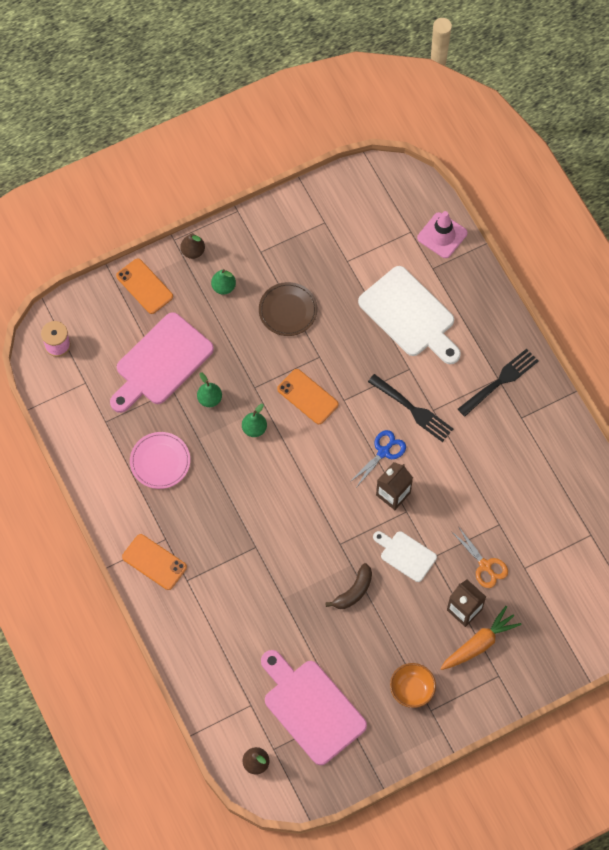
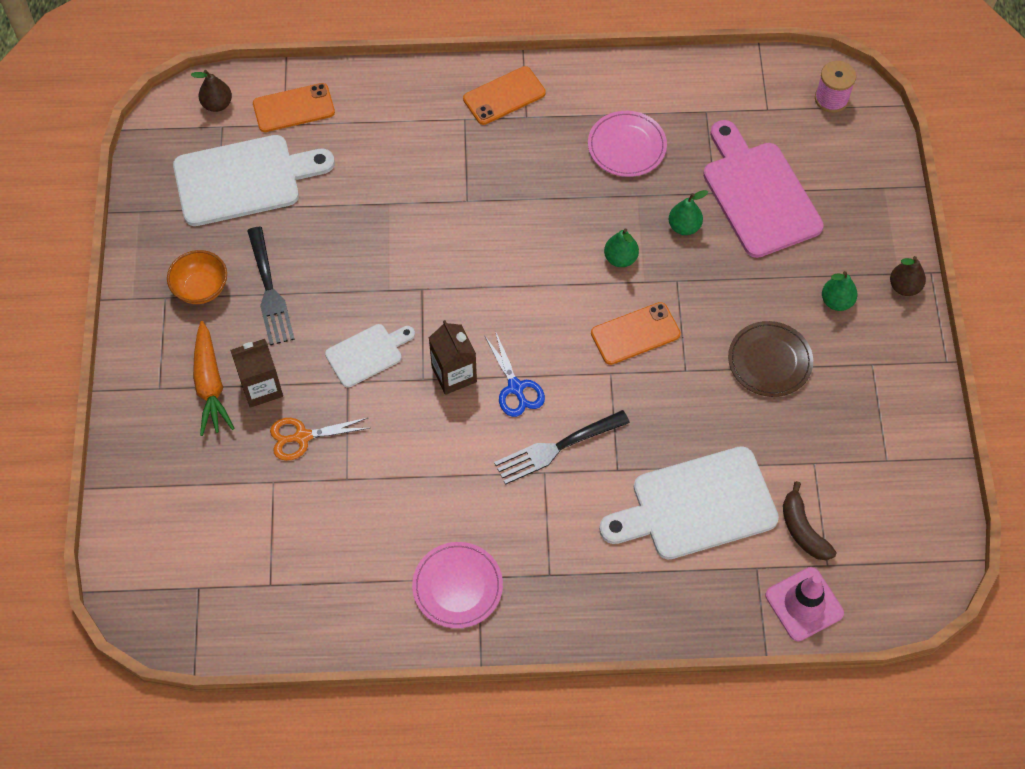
camera: 115 degrees right, 5 degrees down
orange phone [116,258,173,314] -> orange phone moved to [253,83,335,132]
pink cutting board [261,650,367,765] -> white cutting board [173,135,335,226]
brown banana [325,563,372,609] -> brown banana moved to [783,481,837,560]
black fork [458,349,539,417] -> black fork moved to [247,227,295,345]
none -> pink plate [412,542,503,628]

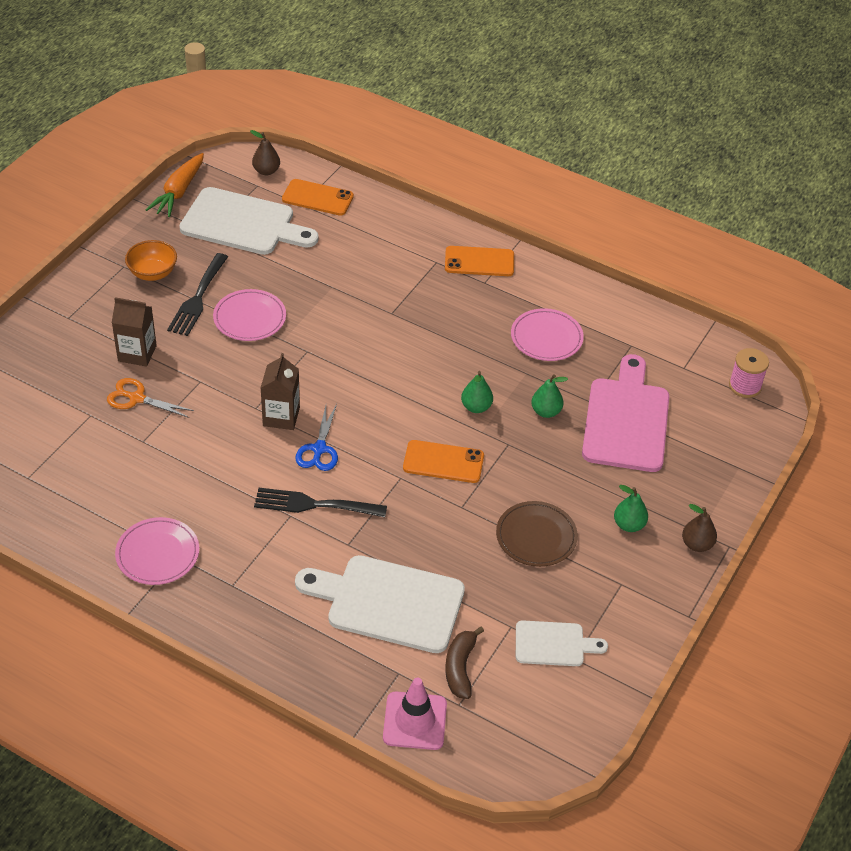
camera: 30 degrees right, 15 degrees down
orange carrot [193,321,234,436] -> orange carrot moved to [145,153,204,217]
white cutting board [325,324,415,388] -> white cutting board moved to [516,620,608,666]
none -> pink plate [213,289,286,341]

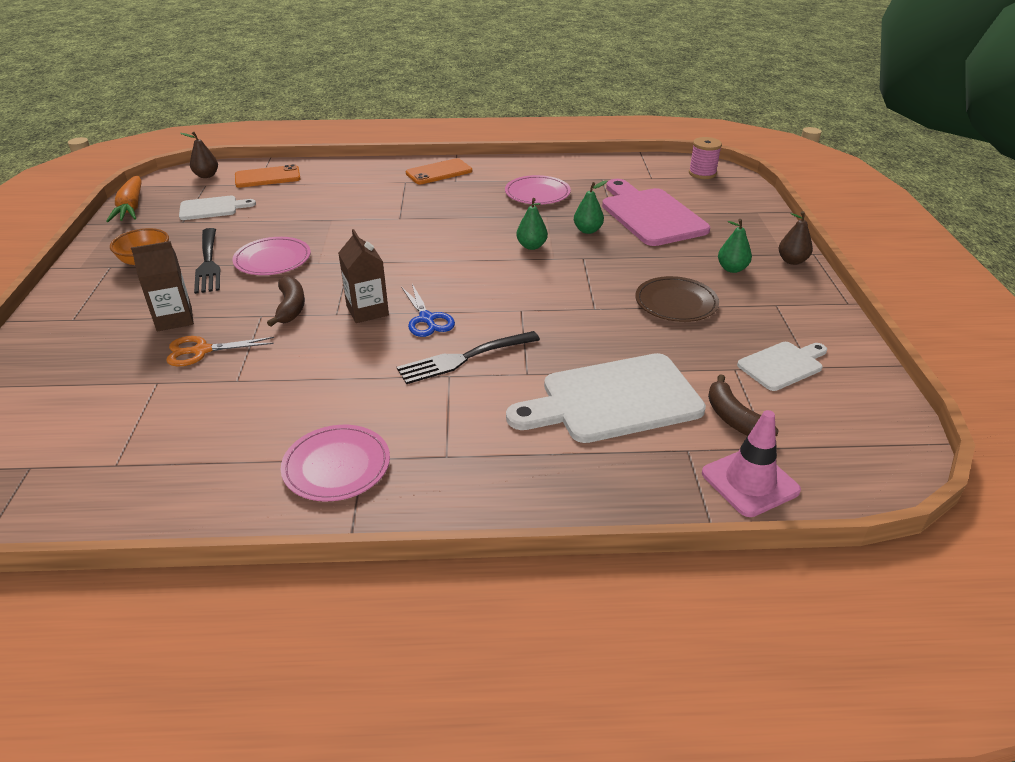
camera: 30 degrees left, 10 degrees down
white cutting board [179,187,319,255] -> white cutting board [179,196,256,220], size x0.54
orange phone [403,440,484,483] -> none
none -> brown banana [267,276,305,327]

